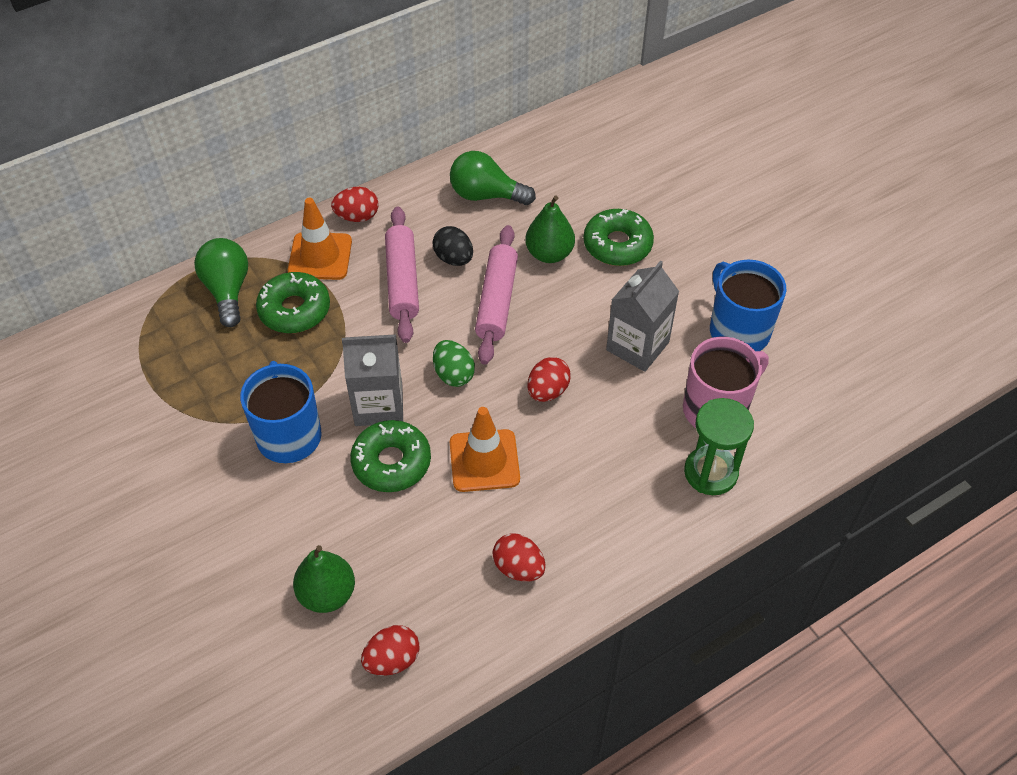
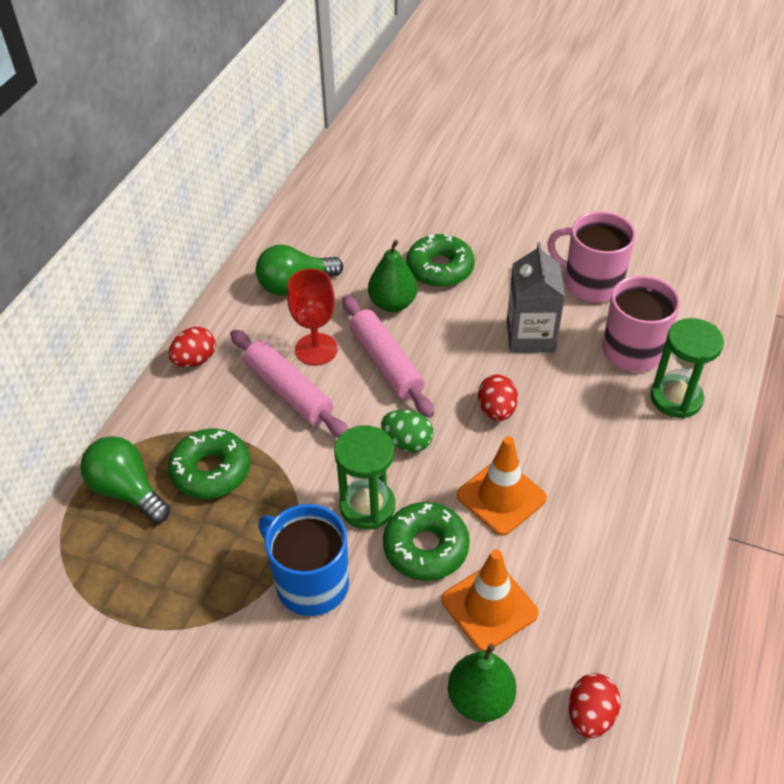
camera: 35 degrees left, 5 degrees down
orange traffic cone [288,198,352,280] -> orange traffic cone moved to [442,549,539,651]
grey carton [342,334,403,426] -> green hourglass [334,425,395,530]
black egg [432,226,473,266] -> red goblet [287,269,338,365]
red egg [493,533,546,581] -> none
blue mug [710,260,786,351] -> pink mug [547,211,636,303]

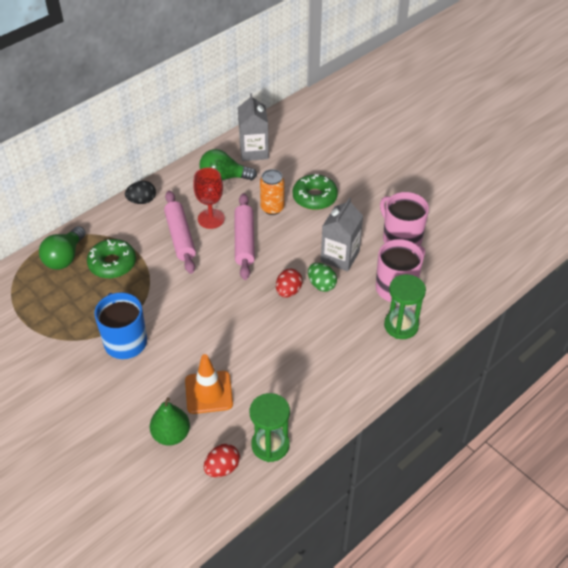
camera: 25 degrees right, 0 degrees up
green light bulb [80,436,170,523] -> green light bulb turned 135 degrees counterclockwise [39,226,86,270]
red egg [168,327,216,367] -> black egg [125,181,156,204]
green hourglass [334,425,395,530] -> green hourglass moved to [250,393,290,462]
green pear [368,240,418,312] -> orange can [260,169,284,215]
green egg [381,410,434,452] -> green egg moved to [308,263,337,292]
green donut [383,502,470,581] -> none
orange traffic cone [457,436,547,536] -> none
none -> grey carton [238,93,269,161]

